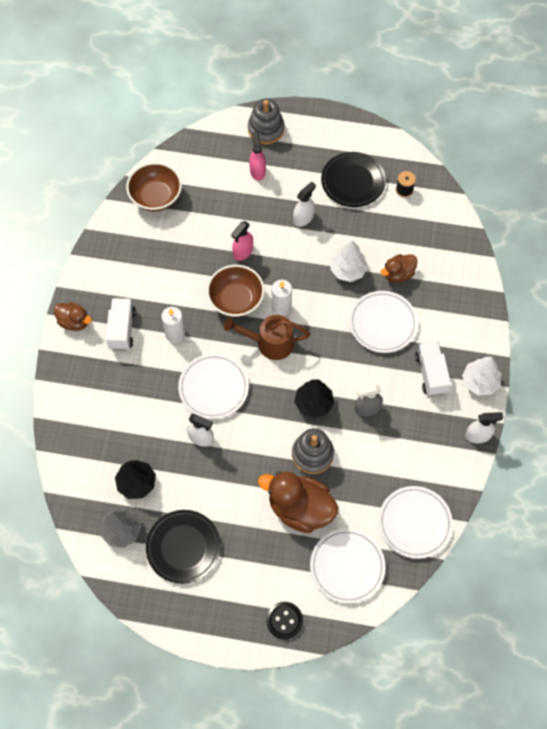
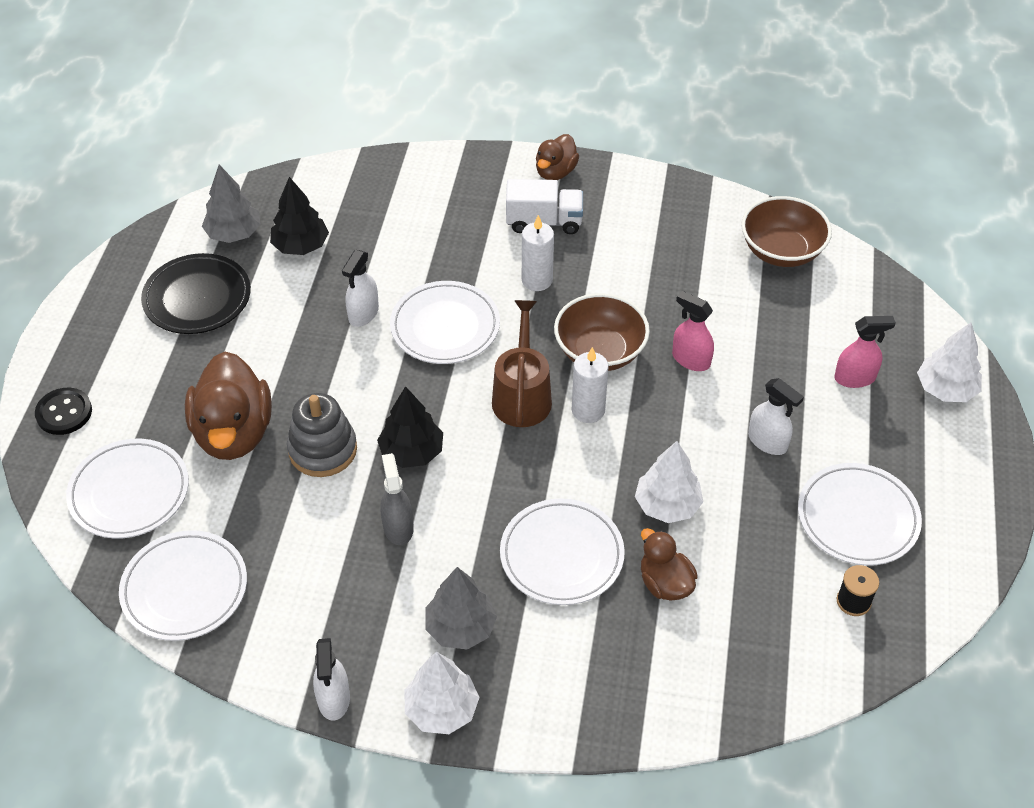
camera: 90 degrees right, 15 degrees down
grey stacking toy [248,99,285,145] -> white tree [917,322,982,402]
brown duck [258,472,338,533] -> brown duck turned 150 degrees clockwise [185,351,272,460]
black plate [321,152,386,207] -> white plate [798,463,922,566]
white truck [415,342,451,396] -> grey tree [425,567,497,650]

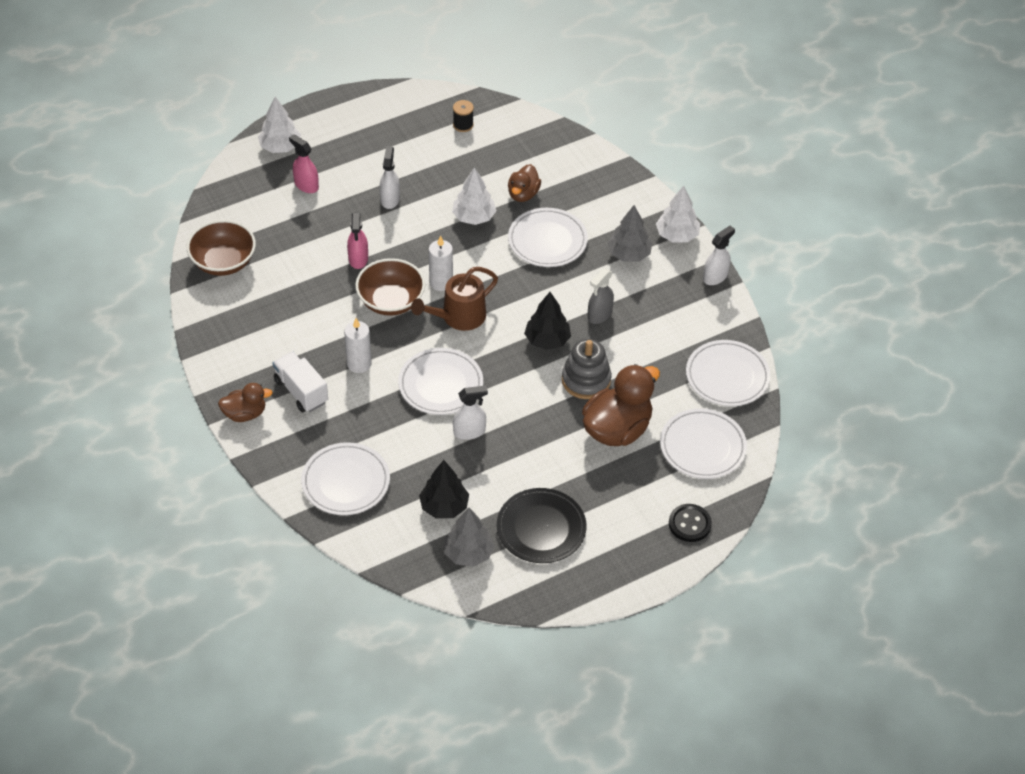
camera: 130 degrees left, 0 degrees up
white plate [798,463,922,566] -> white plate moved to [301,442,390,515]

